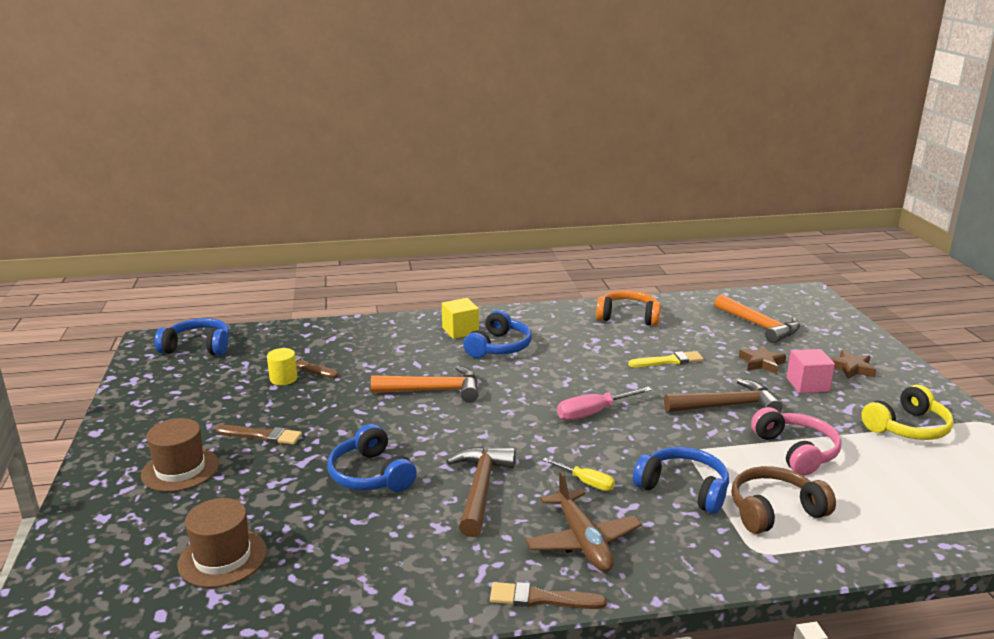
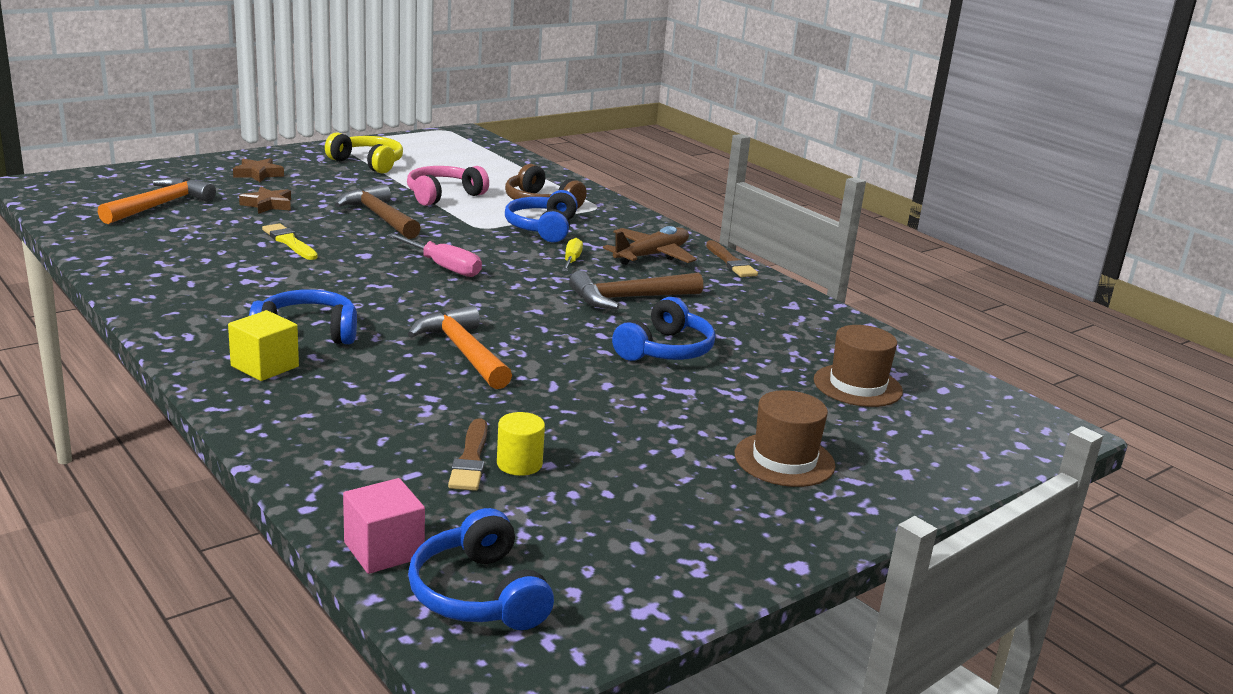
camera: 120 degrees left, 0 degrees up
brown brush [216,425,302,445] -> none
orange headphones [596,290,661,326] -> none
pink cube [787,349,835,393] -> pink cube moved to [343,478,425,574]

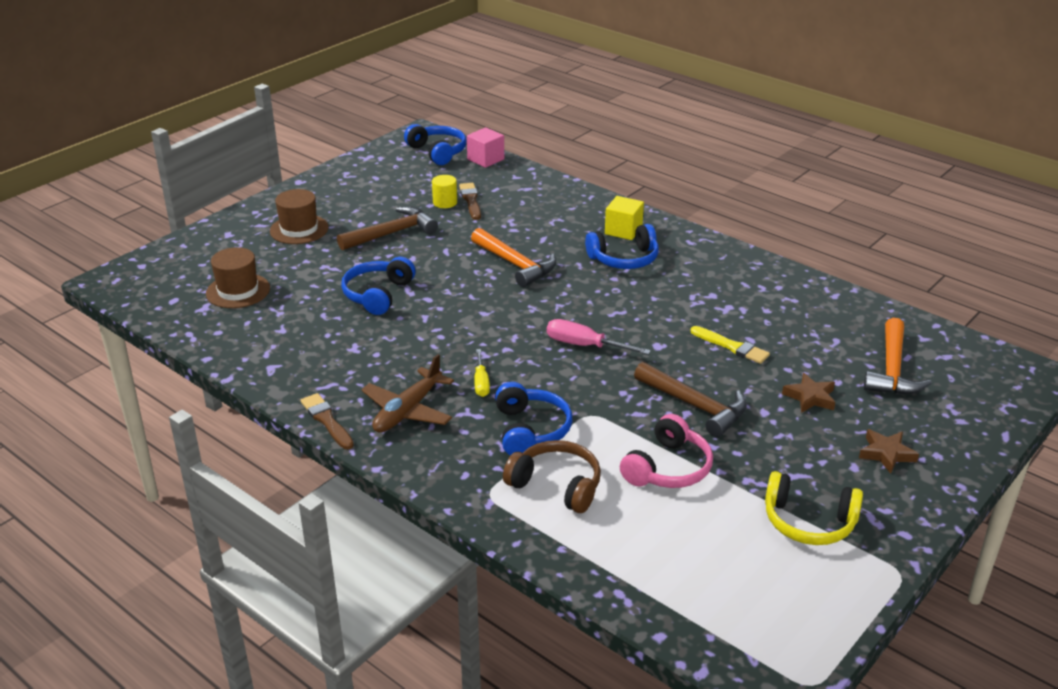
camera: 170 degrees right, 10 degrees up
brown hammer [569,270,703,309] -> brown hammer moved to [337,206,438,251]

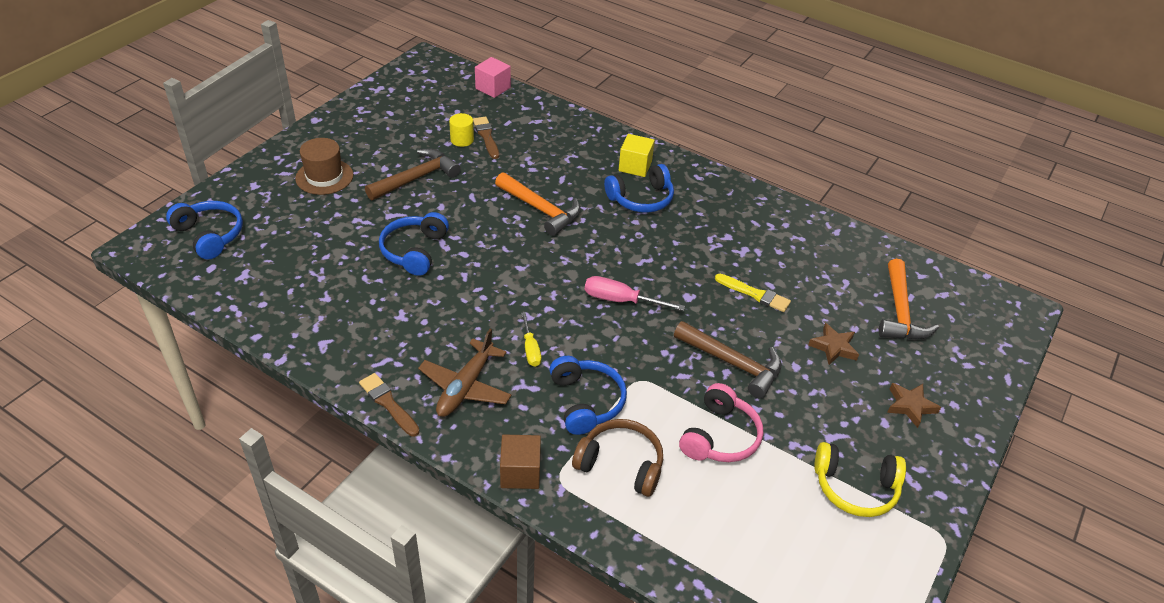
camera: 10 degrees left, 10 degrees up
brown hat [206,247,270,308] -> none
blue headphones [404,124,467,165] -> blue headphones moved to [166,201,243,260]
none -> brown cube [500,434,541,489]

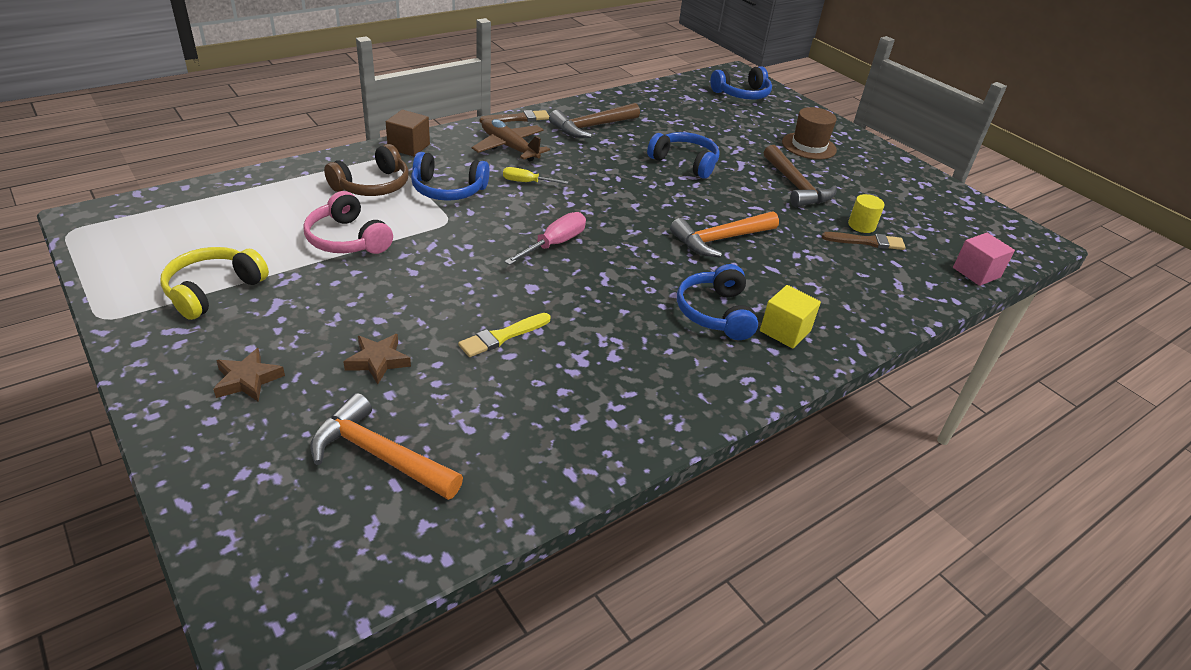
camera: 110 degrees right, 5 degrees down
brown hammer [674,321,782,398] -> brown hammer moved to [549,103,640,138]

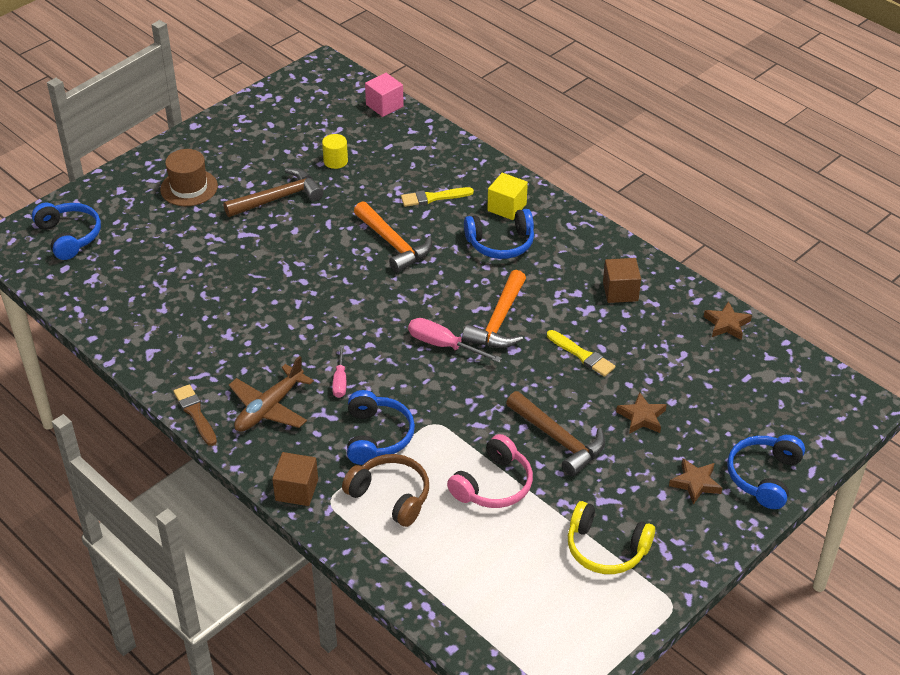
camera: 95 degrees left, 5 degrees up
orange hammer [310,393,463,500] -> orange hammer moved to [462,270,526,348]
yellow screwdriver [503,167,569,184] -> pink screwdriver [332,345,346,398]
brown hammer [549,103,640,138] -> brown hammer moved to [506,391,605,476]
blue headphones [647,132,720,179] -> blue headphones moved to [727,435,805,509]
brown brush [822,232,906,250] -> none
none -> yellow brush [401,187,474,207]
none -> brown cube [603,258,641,303]
none -> brown star [704,301,752,340]

